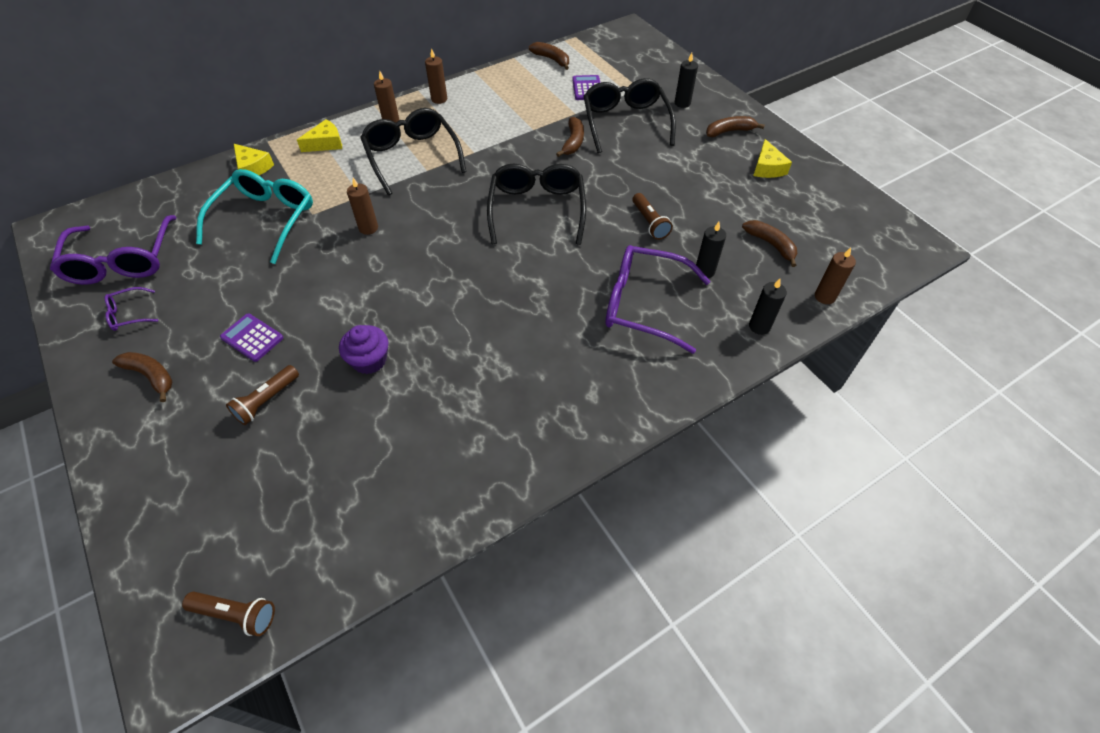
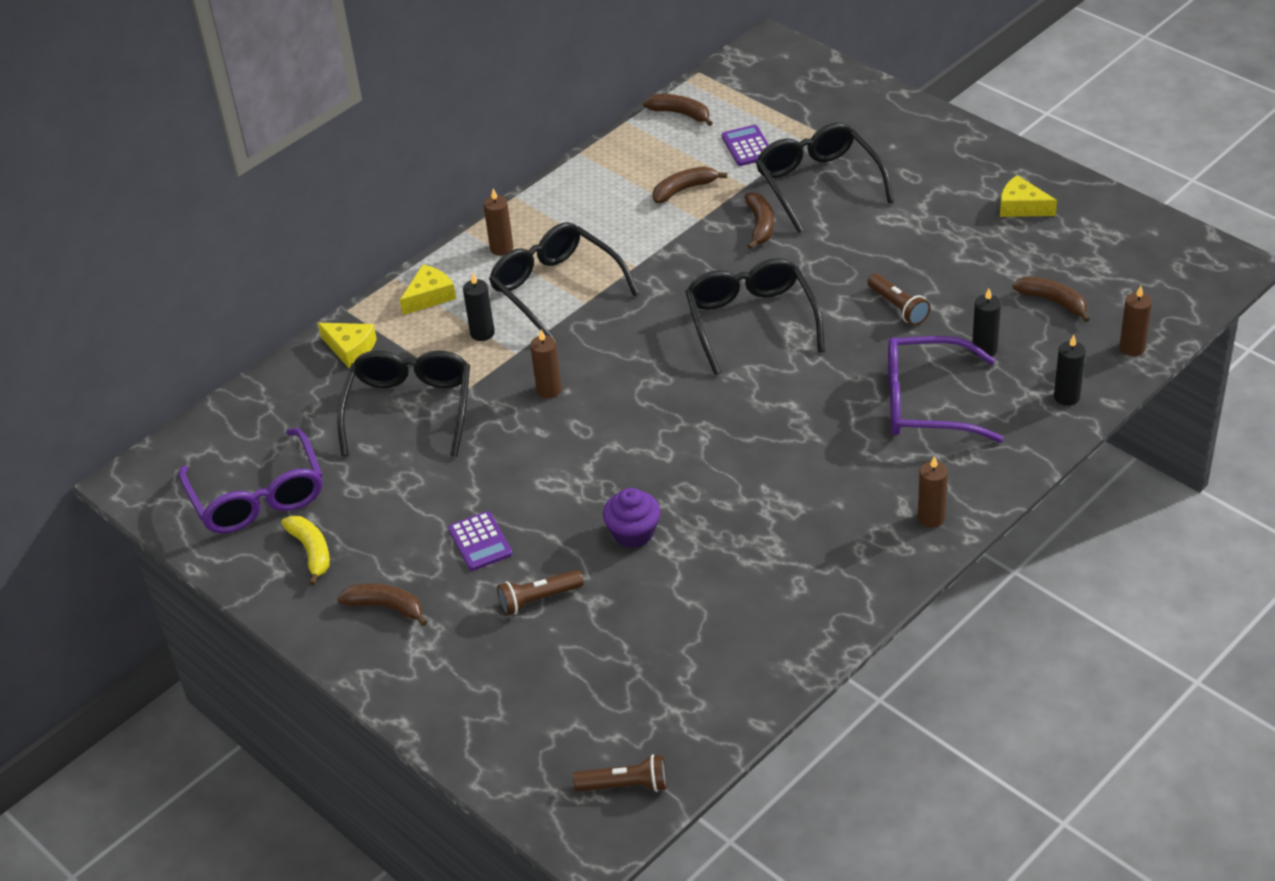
camera: 10 degrees left, 10 degrees down
purple glasses [104,287,158,331] -> yellow banana [281,516,330,585]
turquoise glasses [196,169,313,264] -> black glasses [337,350,470,457]
purple calculator [220,313,283,362] -> purple calculator turned 135 degrees counterclockwise [448,511,512,571]
brown flashlight [226,365,299,425] -> brown flashlight turned 45 degrees clockwise [497,570,584,616]
brown candle [425,48,447,104] -> brown candle moved to [918,456,948,528]
black candle [675,53,698,108] -> black candle moved to [463,273,495,341]
brown banana [706,116,765,137] -> brown banana moved to [653,166,727,203]
yellow cheese [753,139,792,178] -> yellow cheese turned 135 degrees clockwise [1000,175,1057,217]

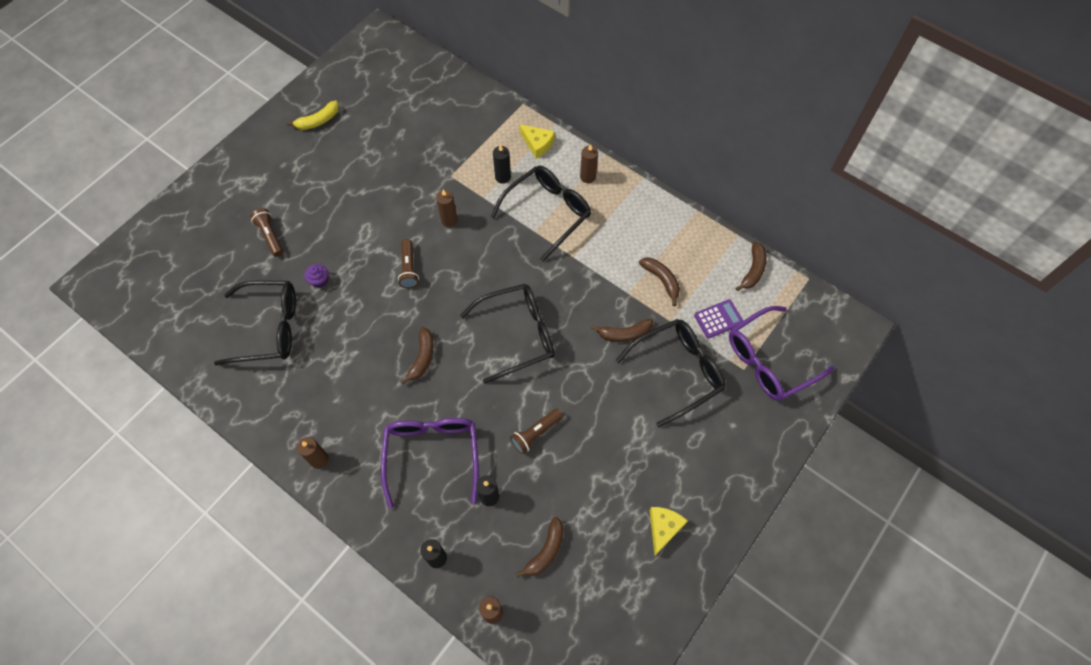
camera: 80 degrees right, 20 degrees up
purple glasses [178,428,323,533] -> purple glasses moved to [729,306,834,401]
yellow cheese [318,323,377,368] -> none
black glasses [337,350,470,457] -> black glasses moved to [214,280,296,365]
brown banana [337,583,427,626] -> brown banana moved to [400,327,434,384]
purple calculator [448,511,512,571] -> none
brown flashlight [573,754,667,792] -> brown flashlight moved to [398,239,419,288]
purple cupcake [603,488,660,548] -> purple cupcake [305,264,329,288], size x0.66

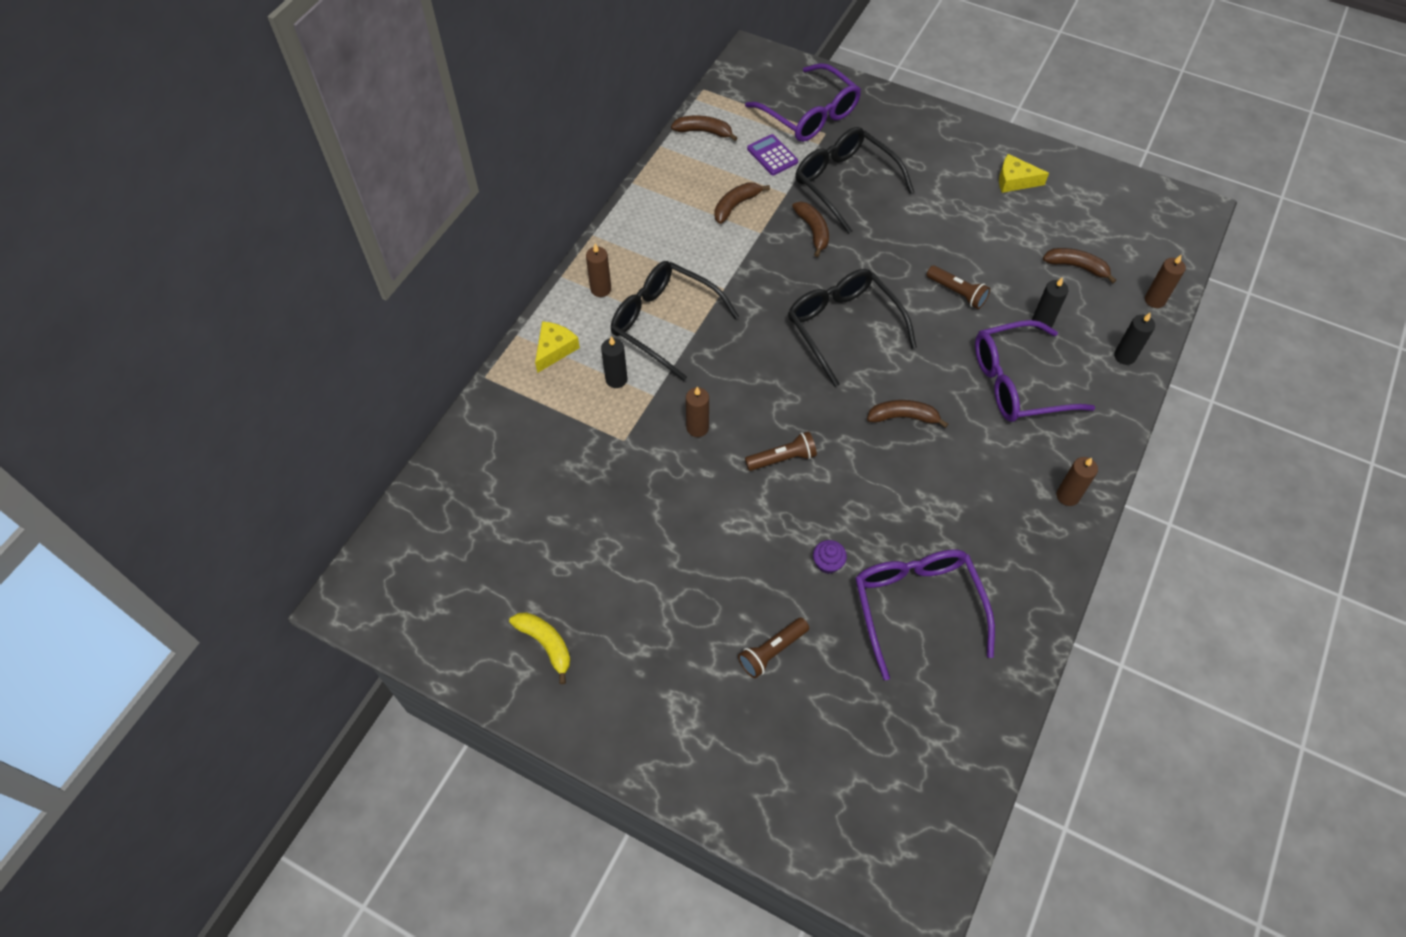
camera: 100 degrees left, 5 degrees down
black glasses [214,280,296,365] -> purple glasses [855,550,995,680]

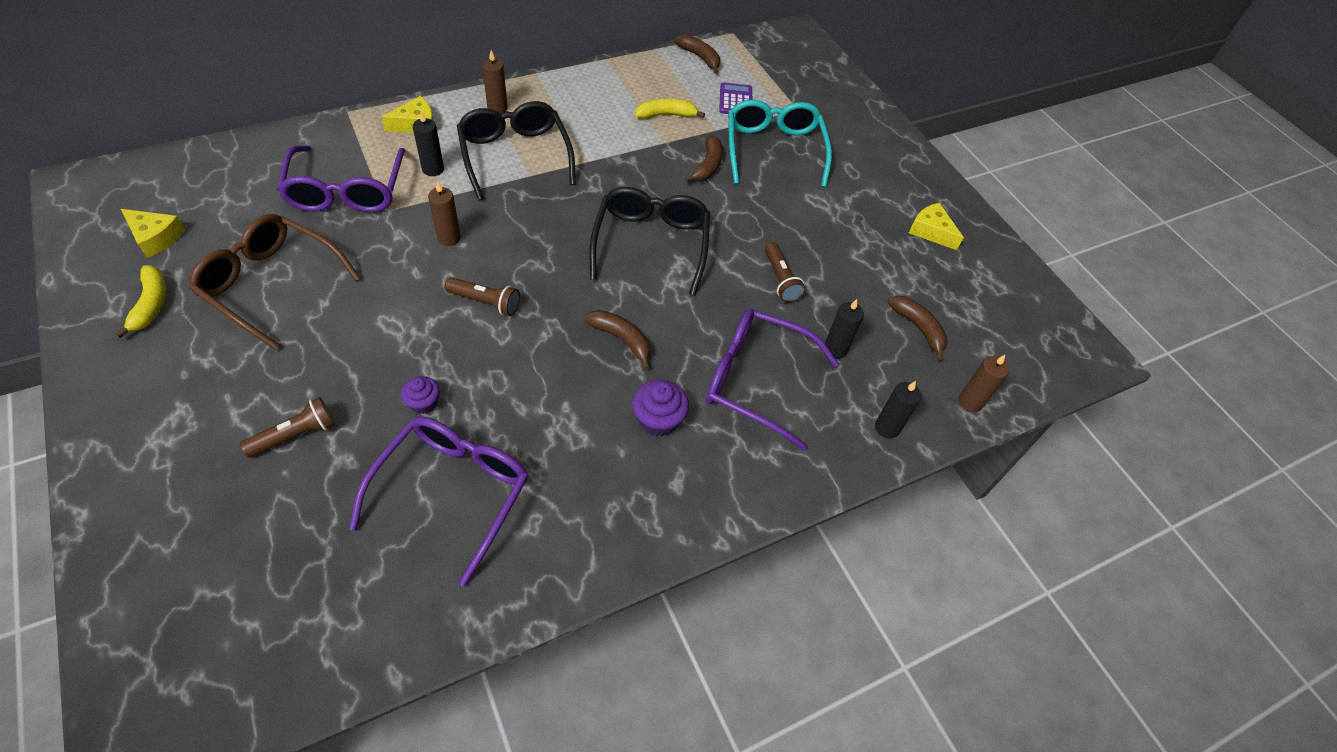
camera: 30 degrees right, 5 degrees down
brown banana [714,182,770,224] -> yellow banana [635,99,705,119]
brown flashlight [738,618,809,678] -> brown flashlight turned 150 degrees clockwise [240,397,335,458]
purple glasses [745,63,861,142] -> purple glasses moved to [277,146,405,212]
black glasses [795,127,914,234] -> turquoise glasses [728,100,832,187]
brown candle [1057,457,1098,506] -> none
none -> yellow cheese [121,209,185,258]
none -> brown glasses [189,214,361,350]
none -> purple cupcake [632,379,689,436]

